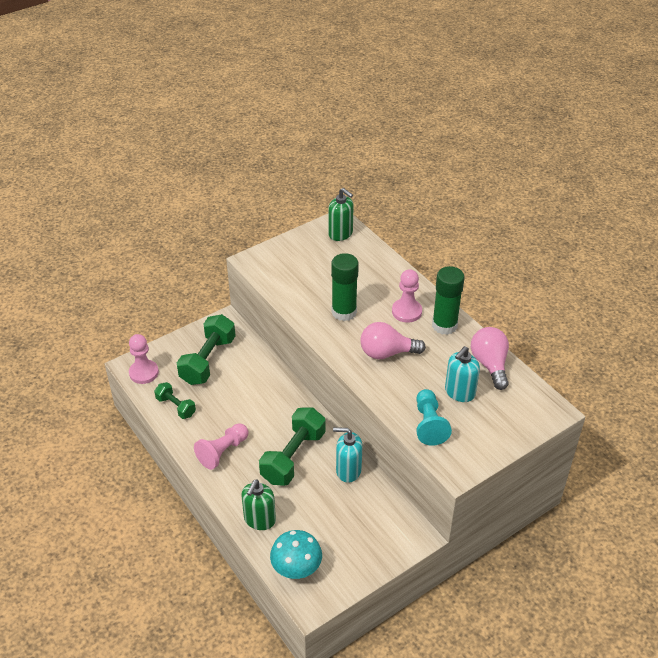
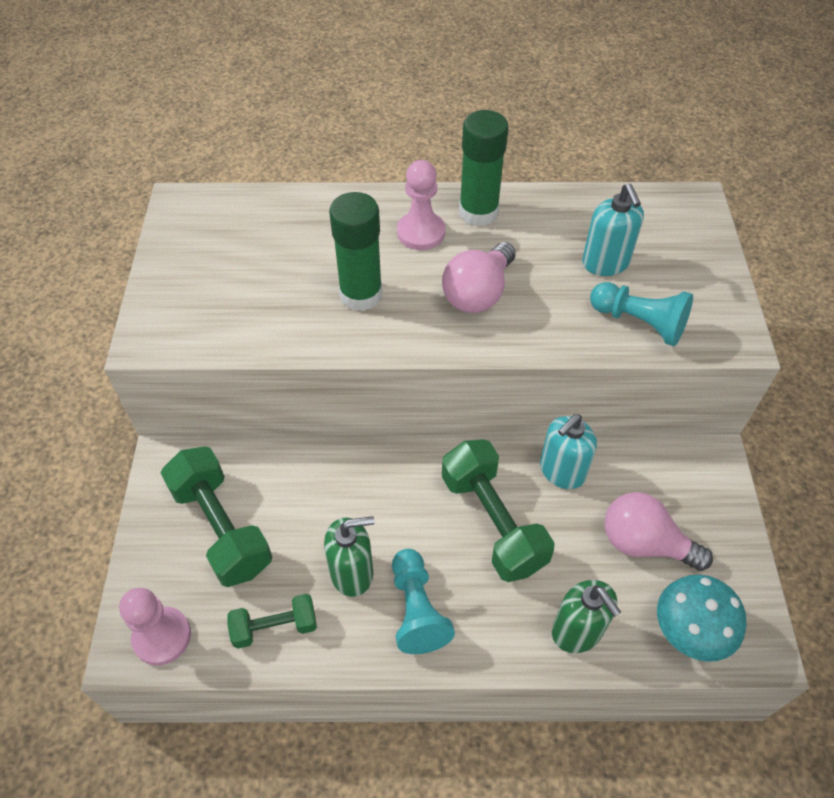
camera: 55 degrees left, 10 degrees up
pink pawn [194,423,249,470] -> turquoise pawn [392,549,455,654]
green soap dispenser [328,188,354,241] -> green soap dispenser moved to [324,516,374,597]
pink light bulb [471,327,509,390] -> pink light bulb moved to [604,492,713,571]

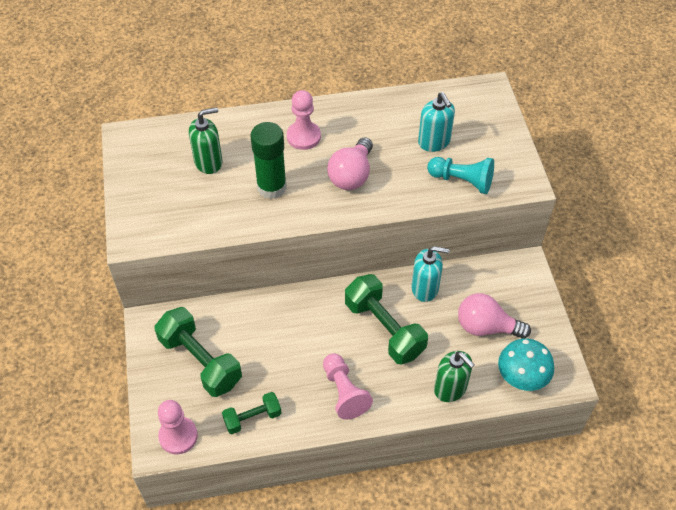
camera: 10 degrees left, 0 degrees up
green soap dispenser [324,516,374,597] -> green soap dispenser moved to [189,107,222,174]
turquoise pawn [392,549,455,654] -> pink pawn [323,353,373,419]
green glue stick [459,110,509,226] -> none
turquoise soap dispenser [540,414,597,489] -> turquoise soap dispenser turned 120 degrees counterclockwise [412,246,449,302]

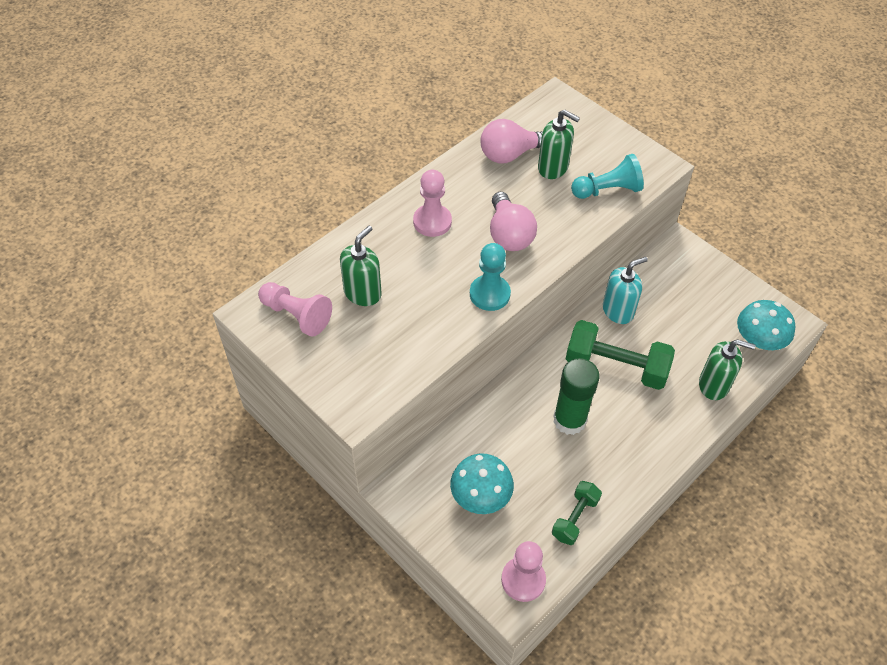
camera: 35 degrees left, 0 degrees up
green dumbbell [155,307,242,397] -> turquoise mushroom [450,453,514,514]
green glue stick [251,122,287,199] -> green glue stick moved to [553,358,600,435]
pink pawn [323,353,373,419] -> pink pawn moved to [258,282,332,337]
turquoise soap dispenser [418,92,455,152] -> green soap dispenser [538,110,580,179]
pink light bulb [458,293,531,339] -> pink light bulb moved to [481,119,543,163]
none -> turquoise pawn [470,243,511,311]

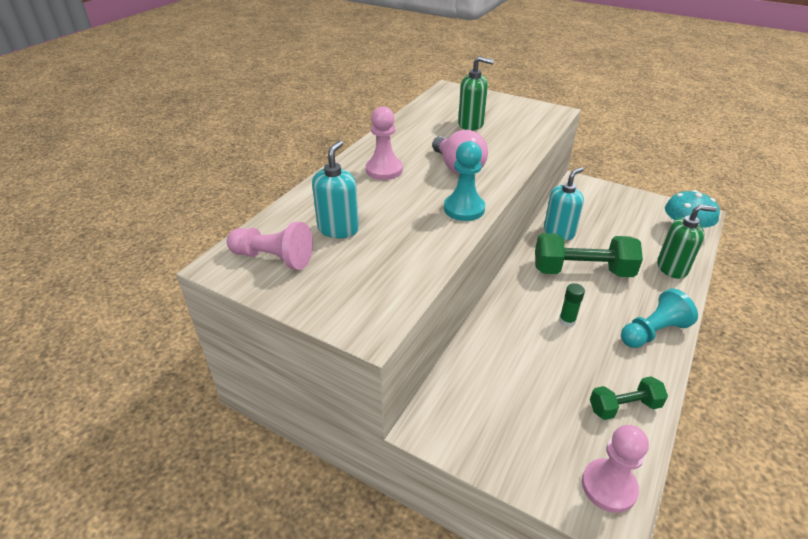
camera: 15 degrees left, 15 degrees down
green soap dispenser [340,226,382,306] -> turquoise soap dispenser [312,141,359,238]
turquoise mushroom [450,453,514,514] -> none
pink light bulb [481,119,543,163] -> none
green dumbbell [552,481,602,545] -> green dumbbell turned 60 degrees clockwise [590,376,668,420]
green glue stick [553,358,600,435] -> green glue stick [559,283,585,327], size x0.49
turquoise pawn [571,154,644,199] -> turquoise pawn moved to [621,289,698,348]

